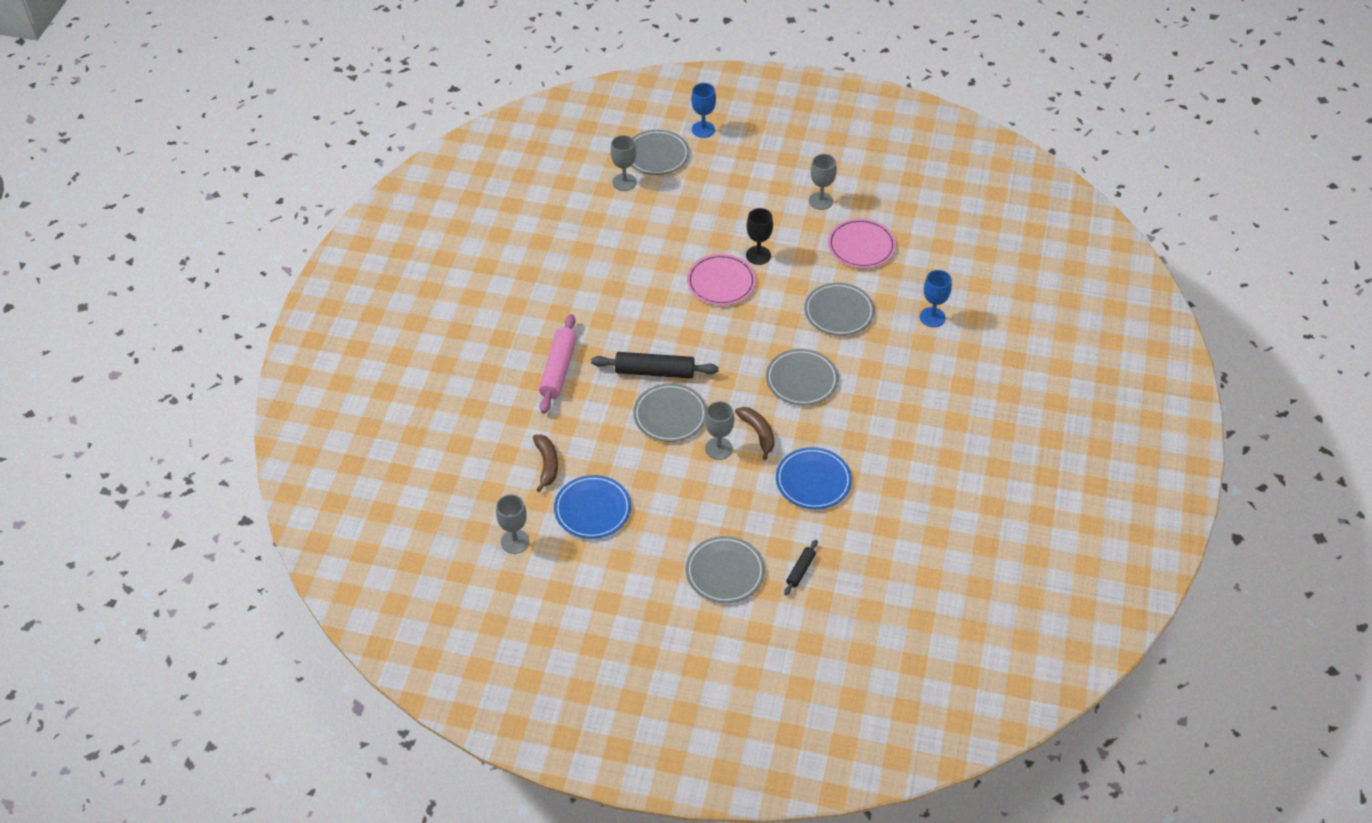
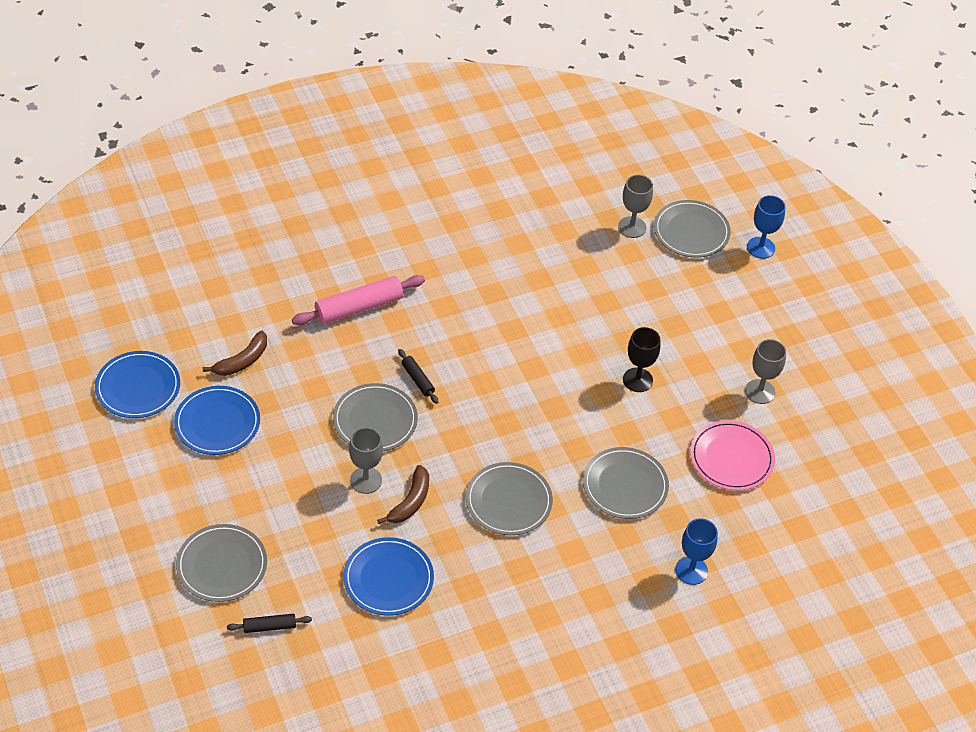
camera: 50 degrees right, 0 degrees up
grey goblet [496,494,530,554] -> blue plate [95,351,180,418]
black rolling pin [591,352,719,379] -> black rolling pin [398,349,438,404], size x0.52
pink plate [687,254,756,305] -> none

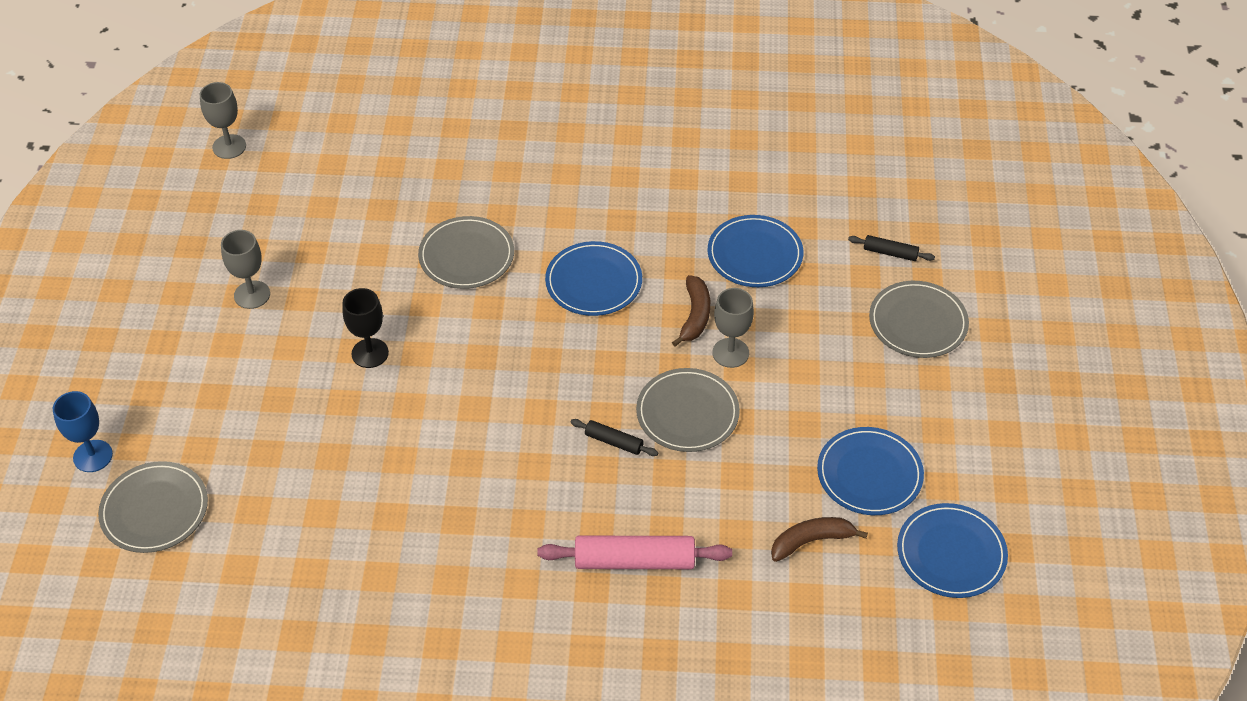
camera: 150 degrees left, 0 degrees up
brown banana [377,465,429,524] -> brown banana turned 135 degrees clockwise [672,275,710,346]
black rolling pin [398,349,438,404] -> black rolling pin turned 60 degrees counterclockwise [570,419,658,456]
grey plate [466,462,553,535] -> blue plate [545,241,642,316]
grey goblet [618,175,653,238] -> grey goblet moved to [200,82,246,159]
blue goblet [675,518,718,585] -> none
pink plate [690,420,775,490] -> none

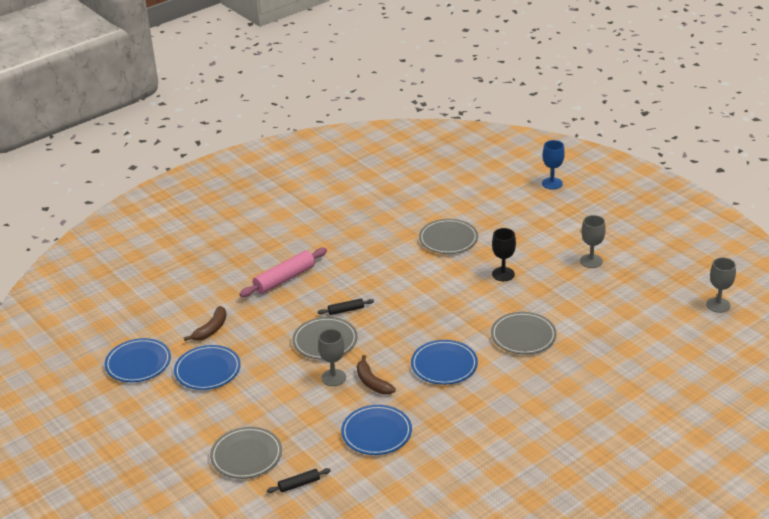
camera: 140 degrees right, 15 degrees down
grey plate [98,461,208,553] -> grey plate moved to [419,219,478,254]

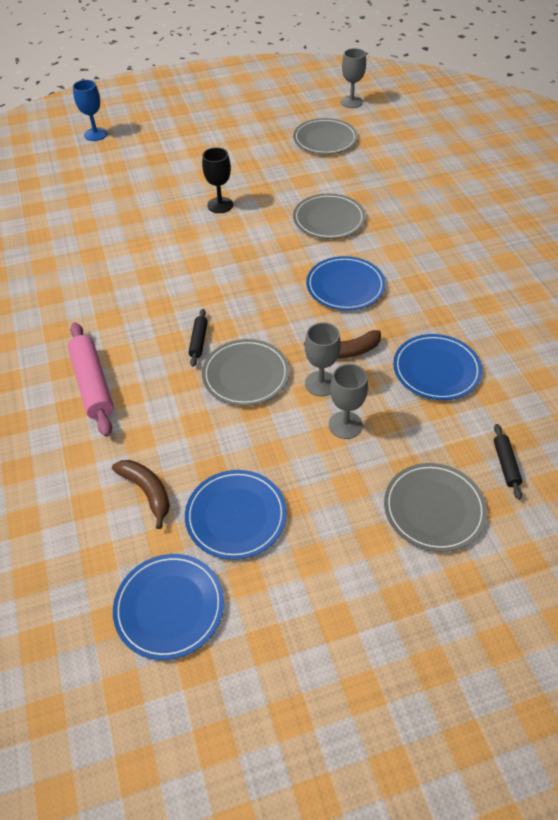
camera: 70 degrees left, 15 degrees up
grey plate [419,219,478,254] -> grey plate moved to [293,118,358,154]
grey goblet [580,215,606,268] -> grey goblet moved to [329,364,368,439]

